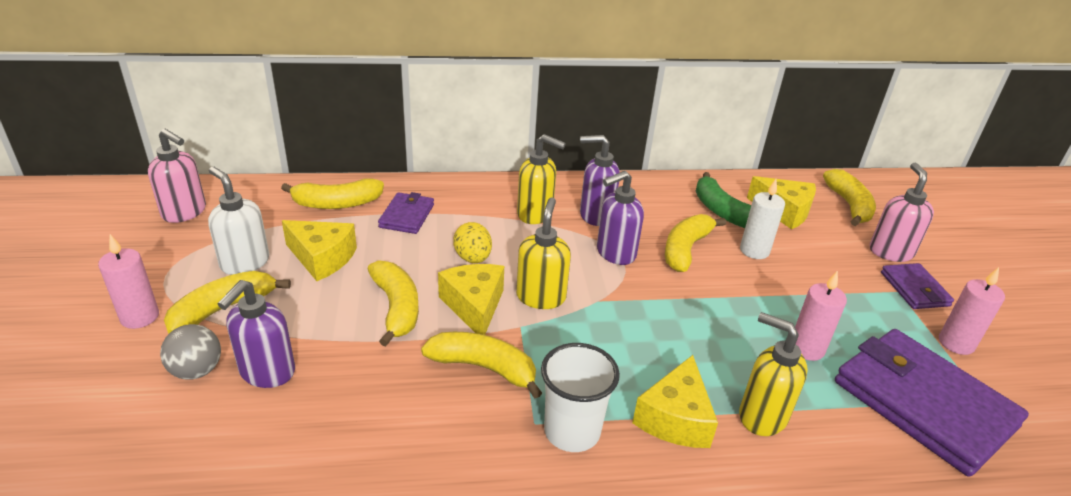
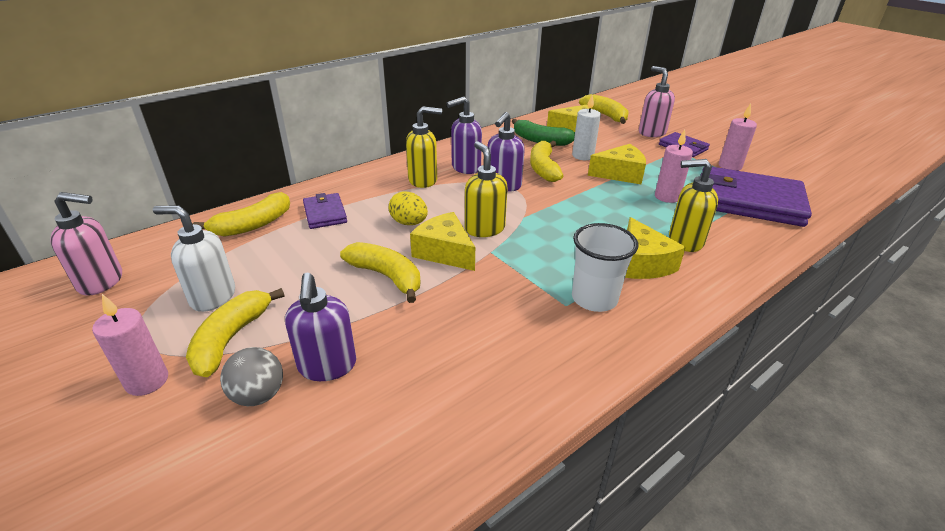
camera: 30 degrees left, 0 degrees up
yellow cheese [282,220,357,281] -> yellow cheese moved to [588,144,646,184]
yellow banana [421,332,542,398] -> none

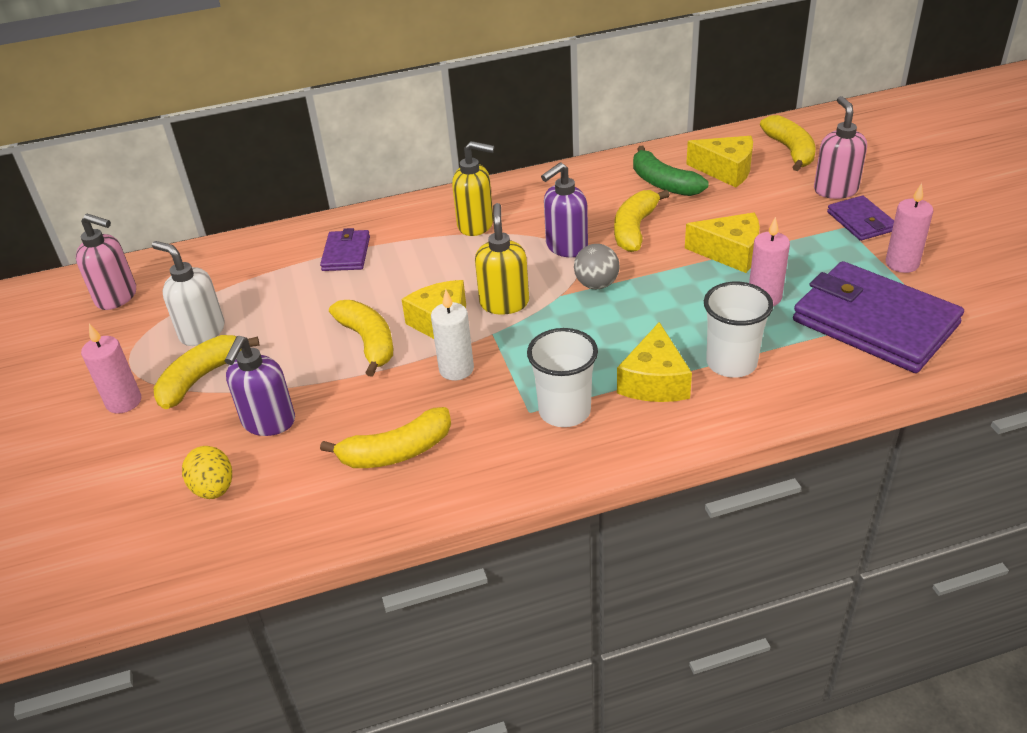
camera: 25 degrees right, 5 degrees up
yellow banana [193,192,290,237] -> yellow banana moved to [320,407,451,468]
grey ball [220,347,283,406] -> grey ball moved to [574,244,620,289]
yellow egg [389,192,428,225] -> yellow egg moved to [182,446,232,499]
purple soap dispenser [446,97,482,174] -> none
white candle [572,95,601,160] -> white candle moved to [431,289,474,380]
yellow soap dispenser [669,159,718,252] -> white cup [704,282,773,378]

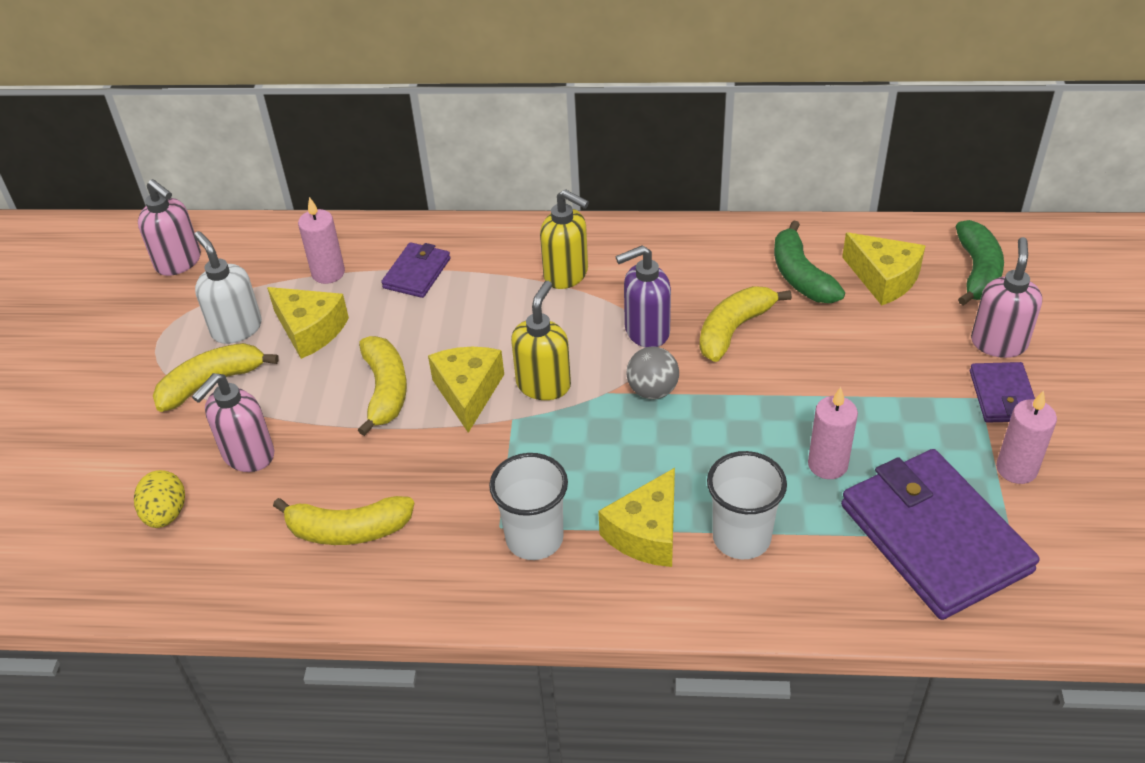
camera: 20 degrees right, 5 degrees up
pink candle [81,324,141,414] -> pink candle moved to [298,197,345,284]
purple soap dispenser [224,336,295,436] -> pink soap dispenser [192,373,274,472]
white candle [431,289,474,380] -> none
yellow cheese [685,212,760,273] -> yellow cheese moved to [267,287,349,359]
yellow banana [760,115,815,171] -> green banana [955,220,1004,306]

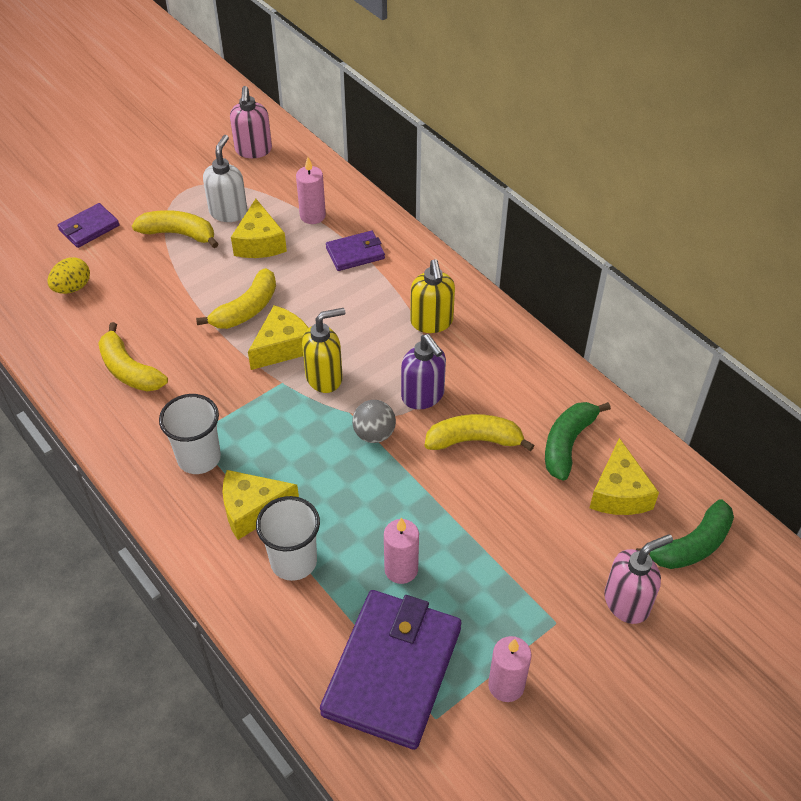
camera: 45 degrees right, 5 degrees up
pink soap dispenser [192,373,274,472] -> none
purple soap dispenser [616,245,671,348] -> purple soap dispenser turned 150 degrees counterclockwise [401,334,446,409]
purple wallet [970,362,1035,423] -> purple wallet moved to [57,203,119,248]

